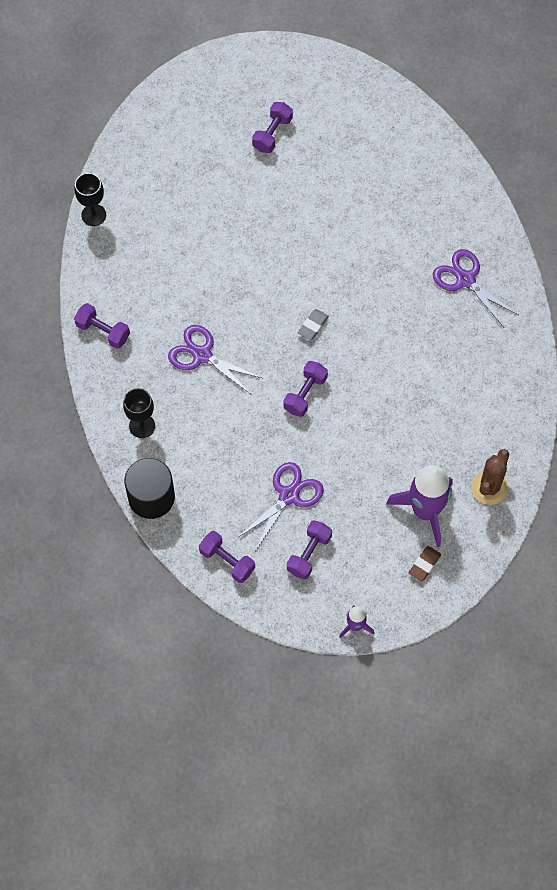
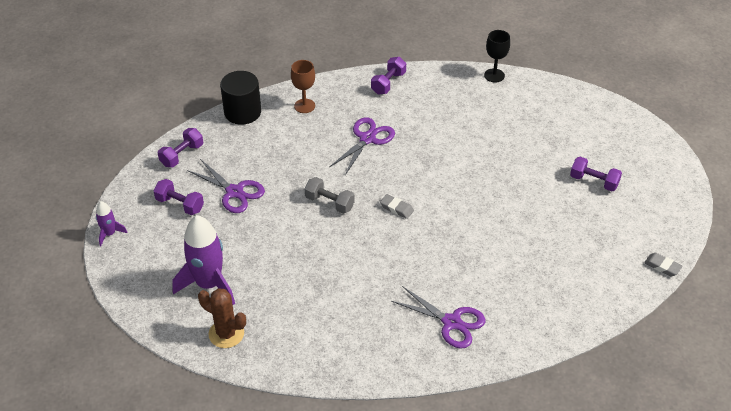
camera: 90 degrees right, 20 degrees down
black goblet [123,388,155,438] -> brown goblet [291,60,315,113]
purple dumbbell [283,361,328,417] -> grey dumbbell [305,177,355,214]
brown eraser [409,546,441,582] -> none
purple scissors [433,249,519,327] -> purple scissors turned 75 degrees clockwise [391,286,486,349]
none -> grey eraser [644,253,683,276]

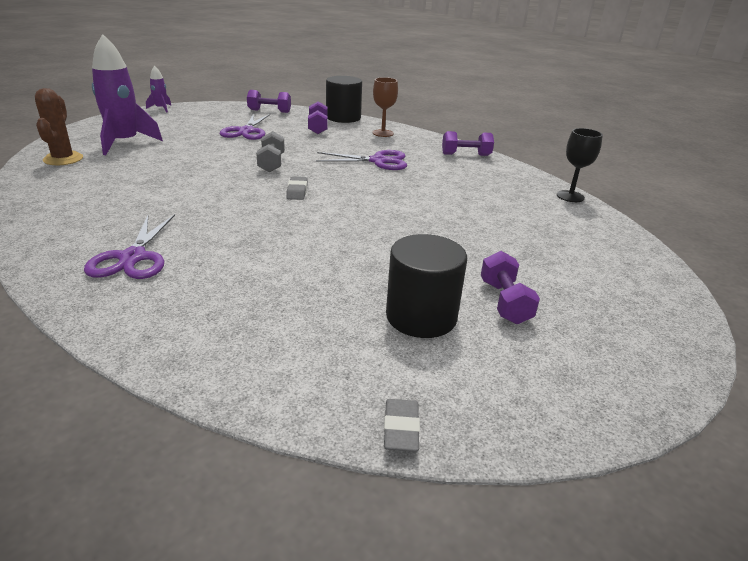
camera: 55 degrees right, 15 degrees down
purple dumbbell [153,179,204,215] -> purple dumbbell moved to [308,101,327,134]
none -> black cylinder [386,234,467,338]

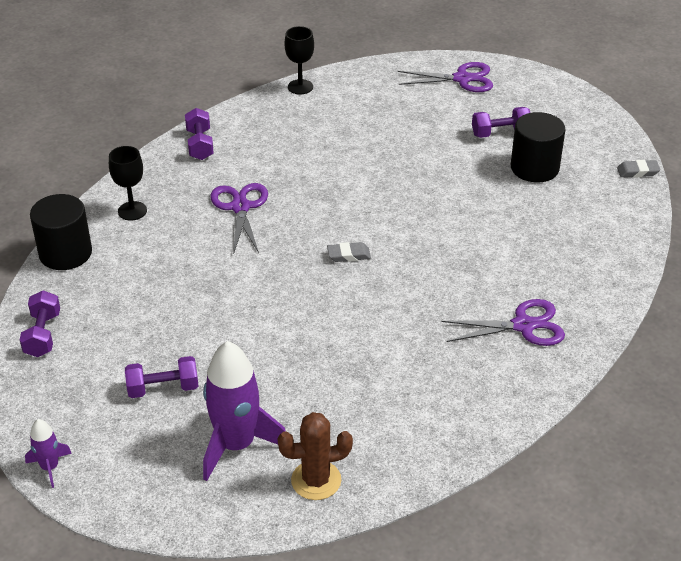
camera: 95 degrees left, 10 degrees up
purple scissors [220,114,270,140] -> purple scissors moved to [398,62,493,92]
grey dumbbell [256,131,285,173] -> none
purple dumbbell [308,101,327,134] -> purple dumbbell moved to [125,356,198,398]
brown goblet [372,77,398,137] -> black goblet [109,146,147,221]

